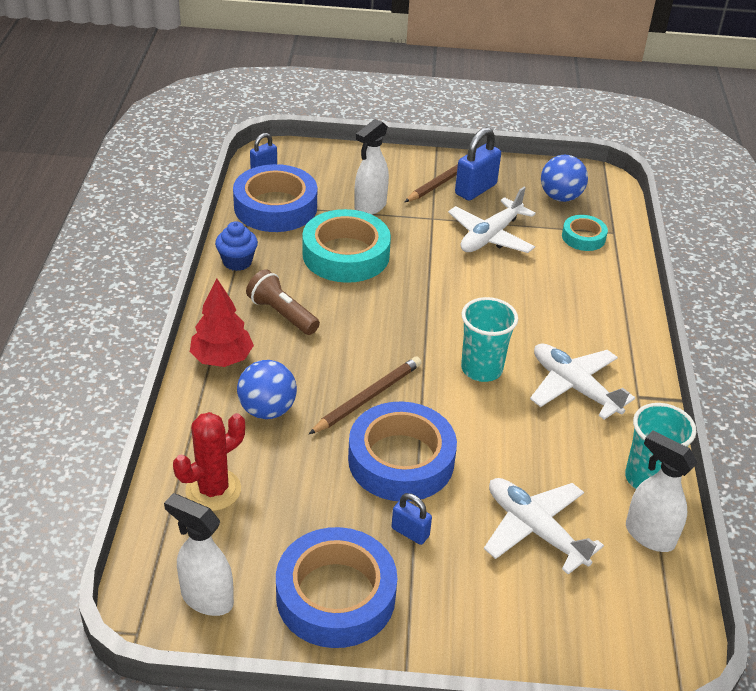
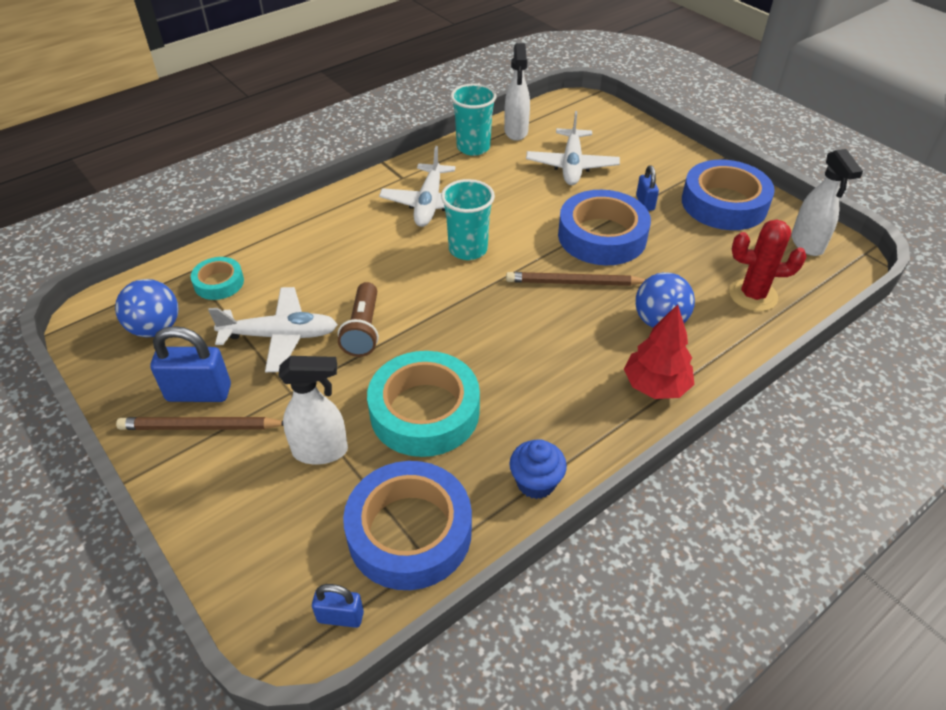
camera: 130 degrees left, 5 degrees up
brown flashlight [246,269,320,335] -> brown flashlight moved to [338,282,379,357]

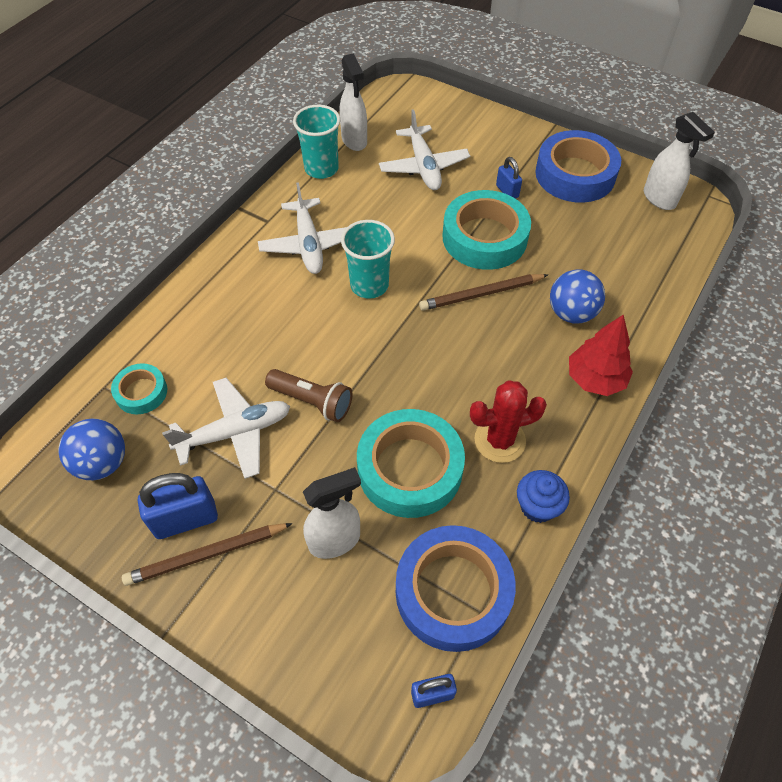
camera: 20 degrees left, 10 degrees up
brown flashlight [338,282,379,357] -> brown flashlight turned 45 degrees counterclockwise [265,369,353,422]
blue tape [558,190,651,265] -> turquoise tape [442,190,531,270]
red cactus [729,219,806,311] -> red cactus moved to [470,380,547,463]

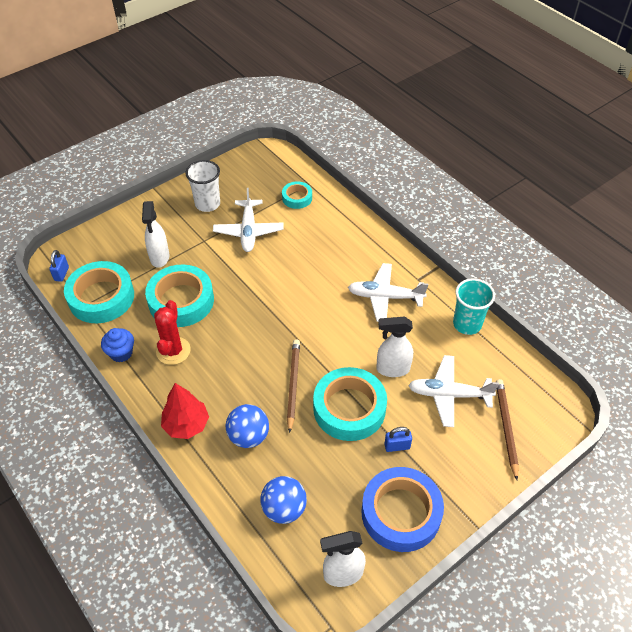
camera: 110 degrees right, 5 degrees down
blue ball [58,419,125,480] -> blue ball moved to [260,476,307,524]
brown pencil [122,523,293,586] -> brown pencil moved to [496,379,519,480]
blue padlock [138,473,218,539] -> white cup [185,160,220,212]
brown flashlight [265,369,353,422] -> none
white spray bottle [339,53,367,151] -> white spray bottle moved to [376,317,413,377]
turquoise cup [341,220,395,299] -> none
blue tape [396,525,516,652] -> turquoise tape [64,261,134,323]

